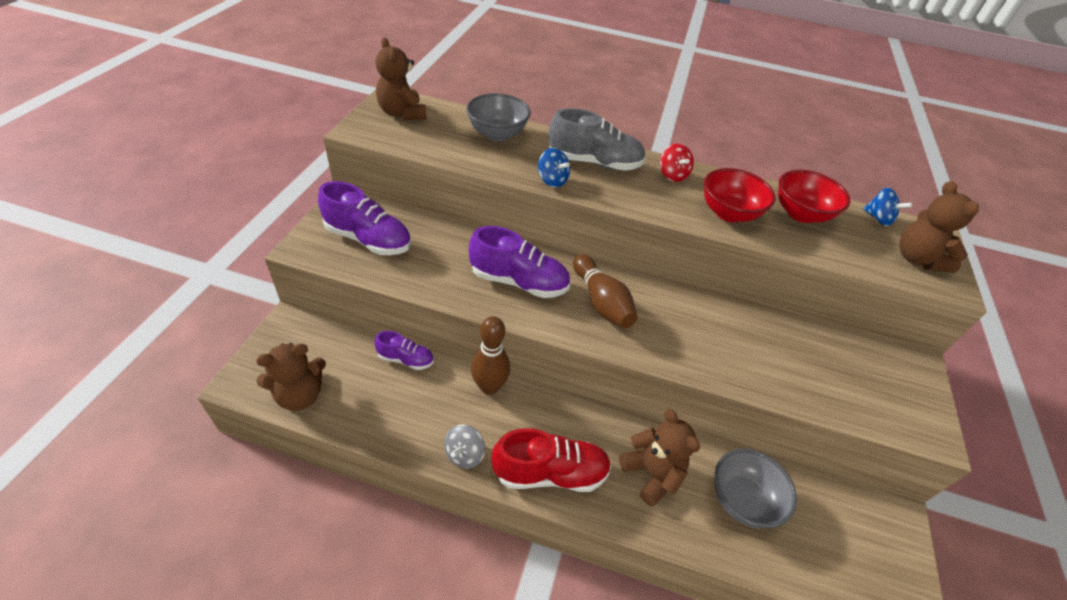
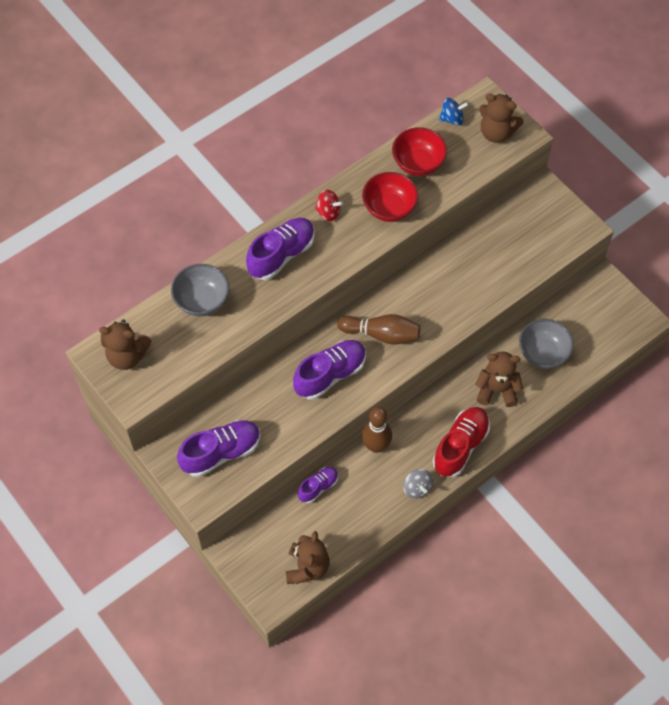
camera: 50 degrees left, 15 degrees up
blue spinning top [538,148,570,187] -> none
grey shoe [548,108,646,171] -> purple shoe [246,218,315,280]

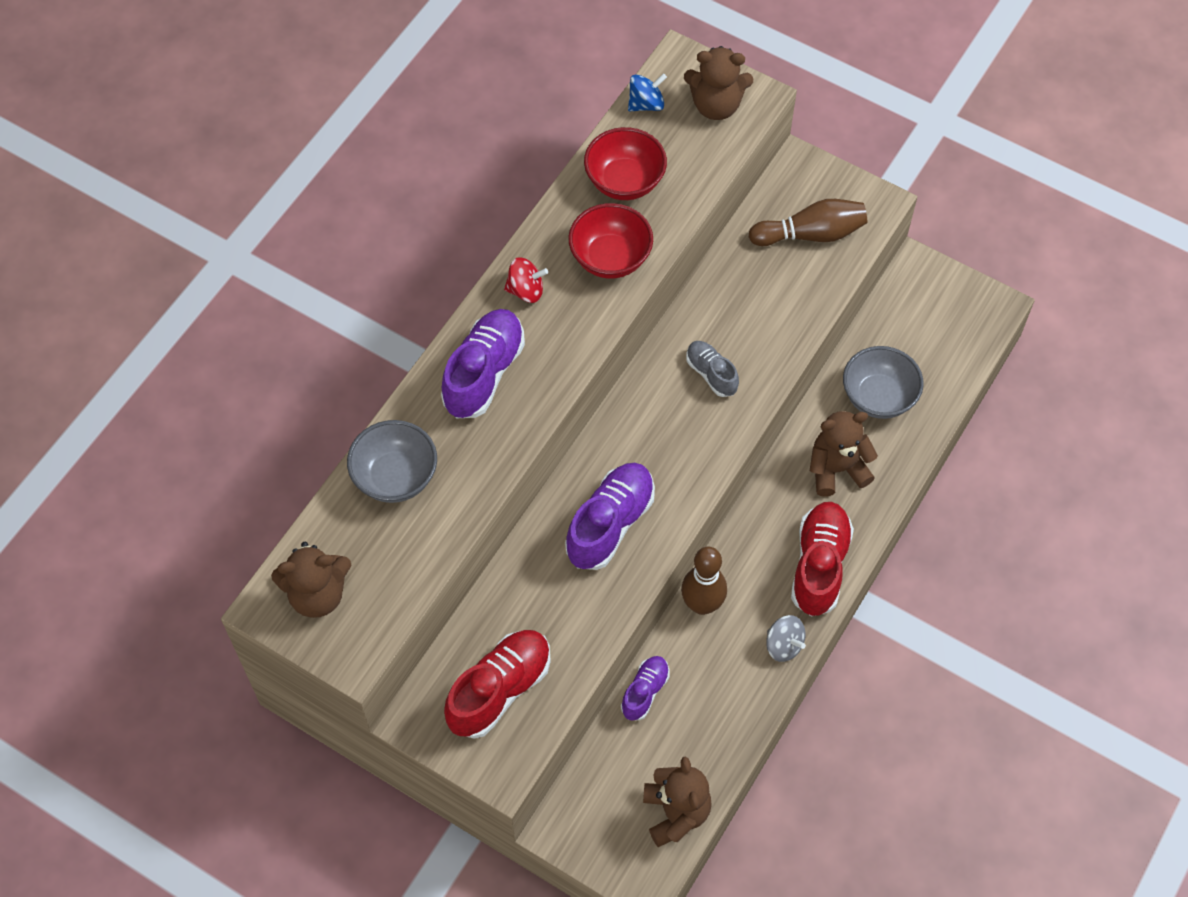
camera: 20 degrees left, 0 degrees up
purple shoe [177,420,261,477] -> red shoe [444,630,551,738]
brown bowling pin [337,314,420,345] -> brown bowling pin moved to [749,199,868,246]
none -> grey shoe [686,341,739,397]

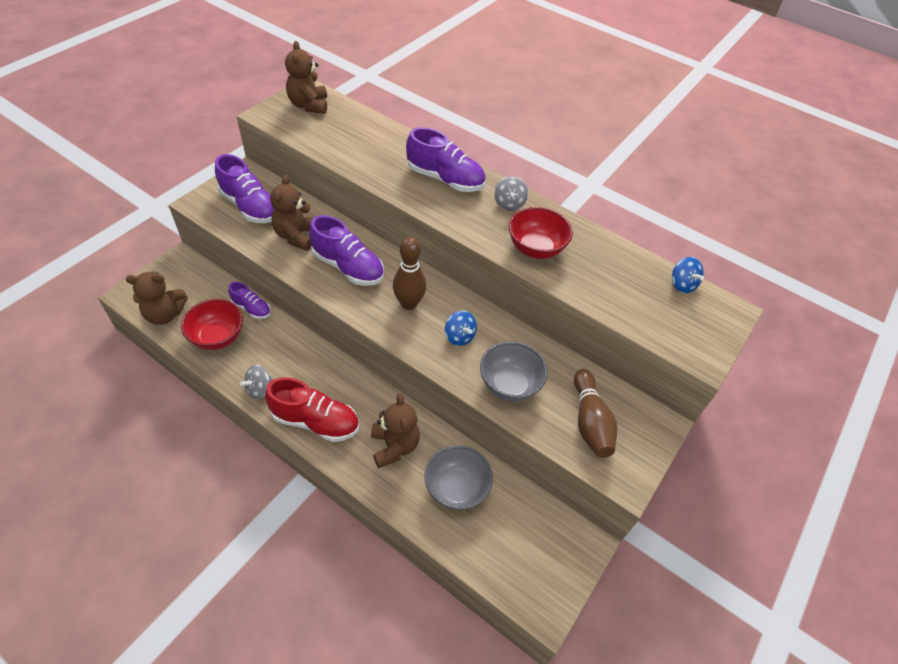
camera: 90 degrees right, 10 degrees down
grey bowl [347,420,437,503] -> grey bowl moved to [480,341,548,401]
red shoe [444,630,551,738] -> purple shoe [215,154,274,223]
red spinning top [504,257,548,303] -> grey spinning top [494,176,528,211]
red bowl [584,127,667,200] -> red bowl moved to [181,299,243,350]
brown bowling pin [681,547,727,615] -> brown bowling pin moved to [393,237,426,310]
brown teddy bear [684,46,753,120] -> brown teddy bear moved to [270,175,314,251]
grey shoe [686,341,739,397] -> blue spinning top [445,311,477,346]

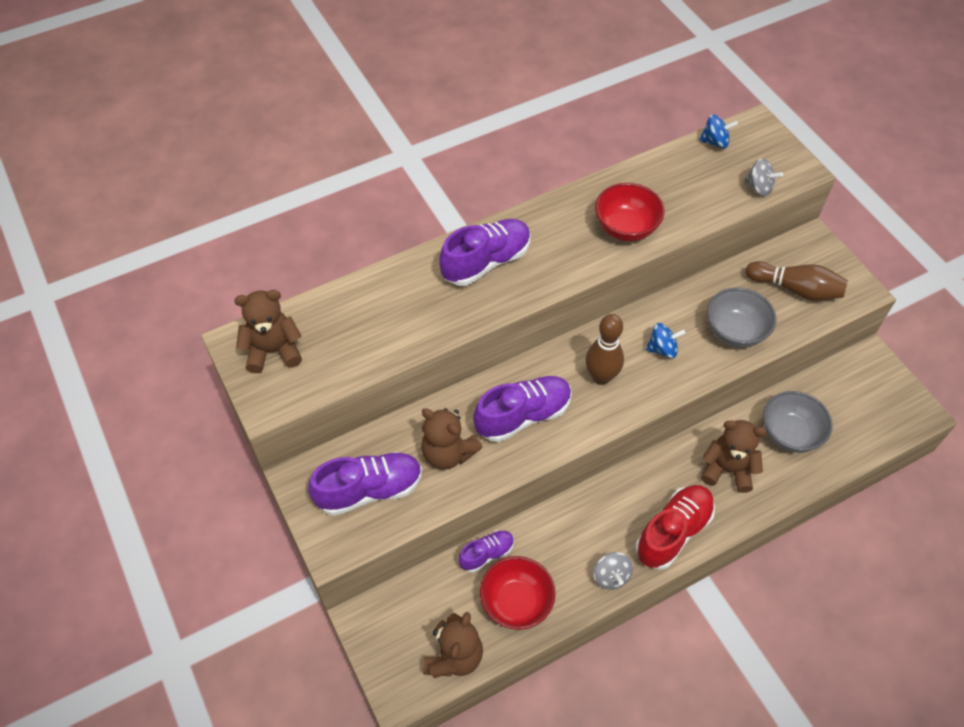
camera: 60 degrees left, 5 degrees up
brown teddy bear [285,41,327,114] -> brown teddy bear turned 150 degrees clockwise [234,290,302,373]
grey spinning top [494,176,528,211] -> grey spinning top moved to [743,158,783,196]

